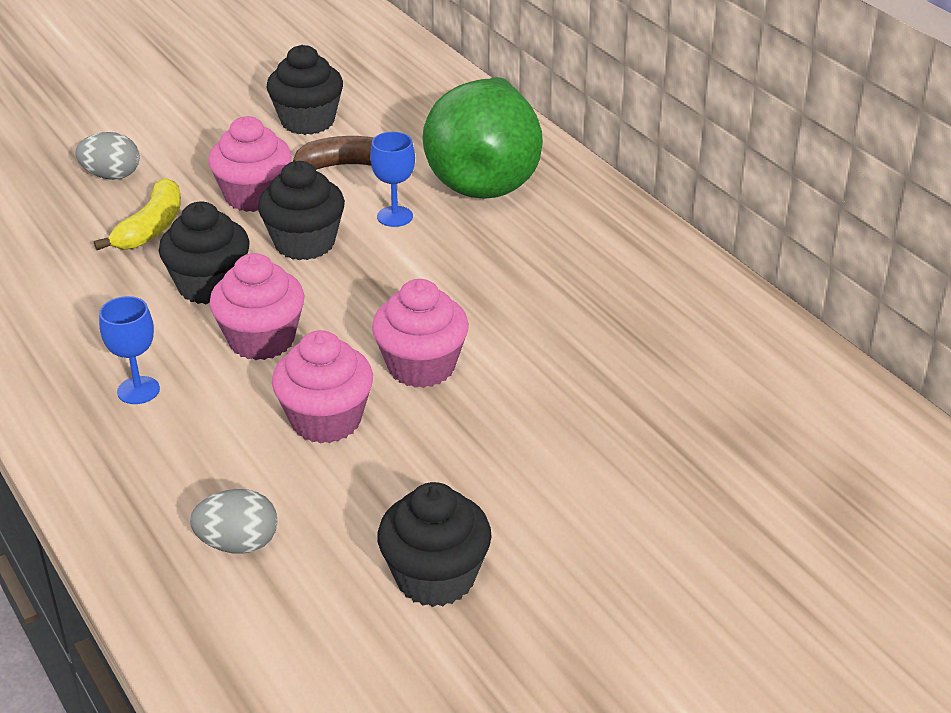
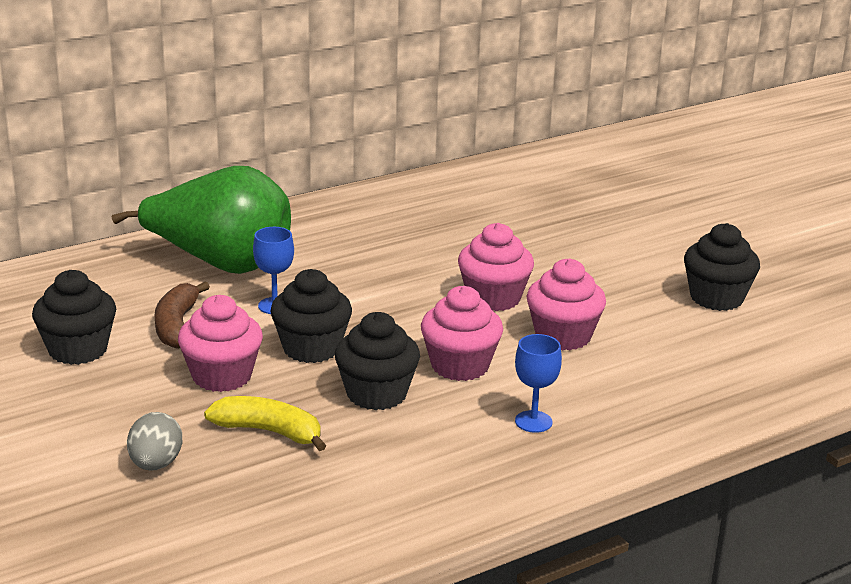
camera: 90 degrees left, 10 degrees down
grey egg [190,489,278,554] -> none

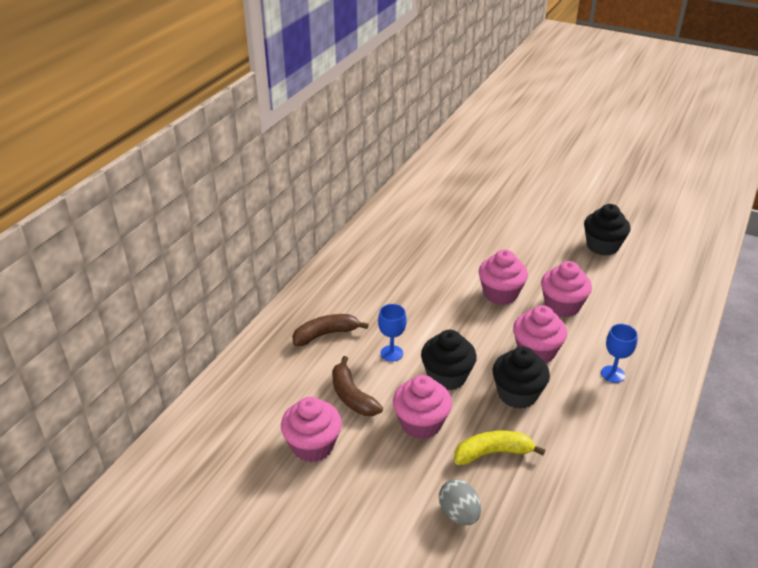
camera: 30 degrees left, 10 degrees up
black cupcake [32,270,116,365] -> pink cupcake [281,397,342,462]
green pear [112,166,291,274] -> brown banana [292,314,369,346]

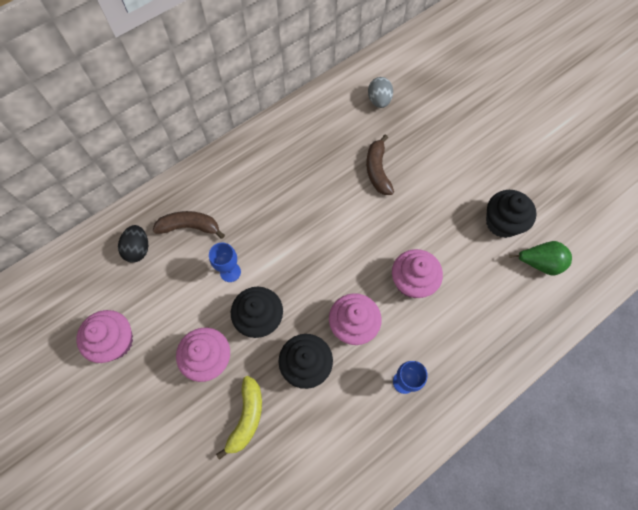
camera: 25 degrees right, 30 degrees up
brown banana [332,356,383,416] -> brown banana moved to [366,135,394,195]
grey egg [439,479,481,525] -> grey egg moved to [368,77,393,108]
yellow banana [454,431,545,465] -> yellow banana turned 90 degrees clockwise [216,376,262,460]
pink cupcake [479,249,528,305] -> none
none -> black egg [118,225,148,263]
none -> green pear [509,241,572,276]

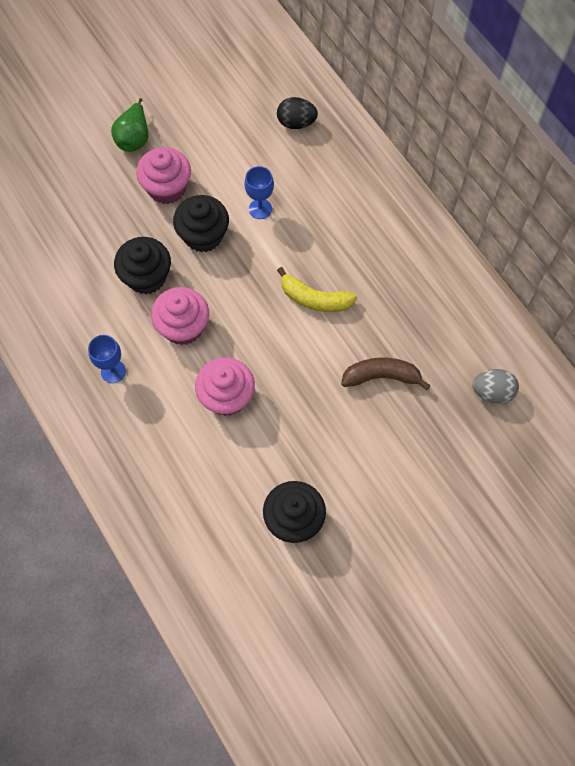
camera: 95 degrees right, 0 degrees up
pink cupcake [76,310,133,363] -> none
brown banana [153,211,225,239] -> none
yellow banana [216,376,262,460] -> yellow banana moved to [277,267,357,312]
green pear [509,241,572,276] -> green pear moved to [111,98,148,152]

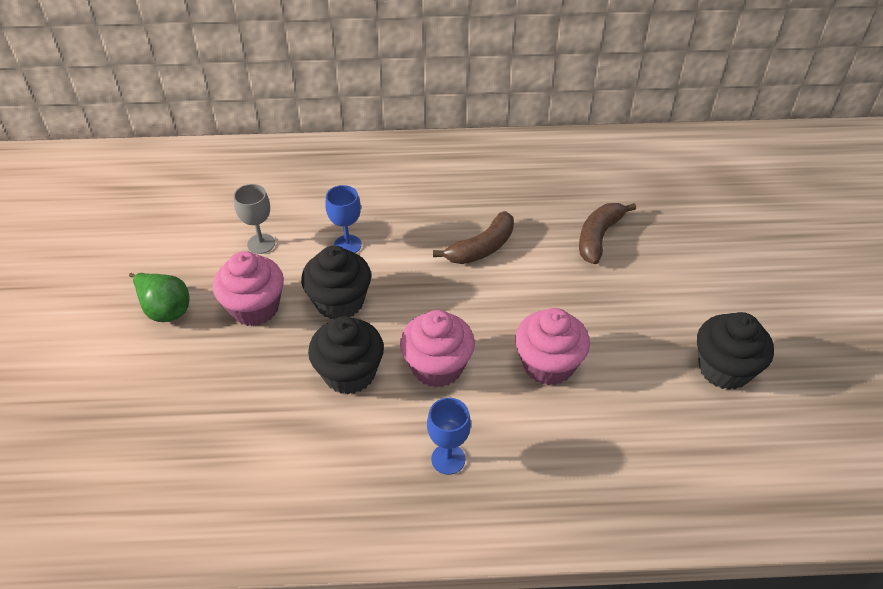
camera: 60 degrees left, 20 degrees down
black egg [277,97,318,129] -> none
yellow banana [277,267,357,312] -> brown banana [433,211,514,264]
grey egg [472,369,519,404] -> none
none -> grey goblet [234,184,275,254]

